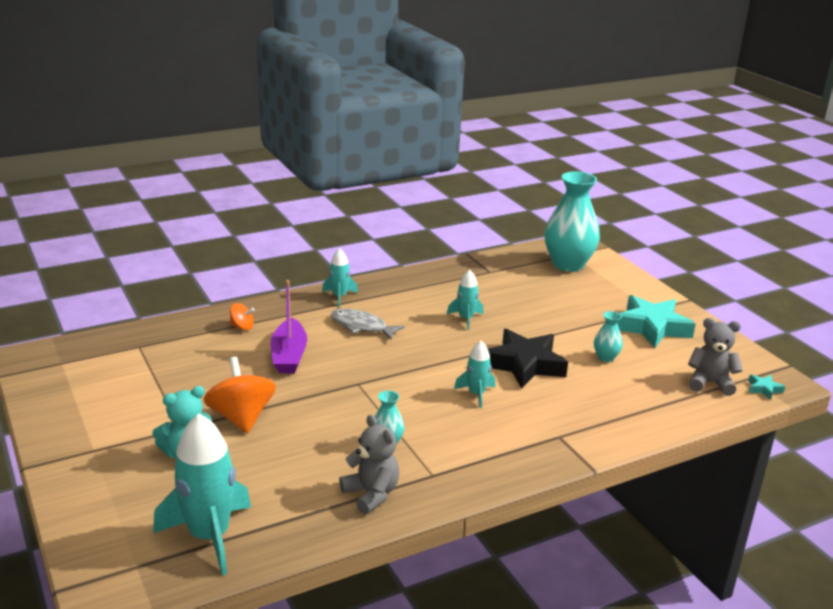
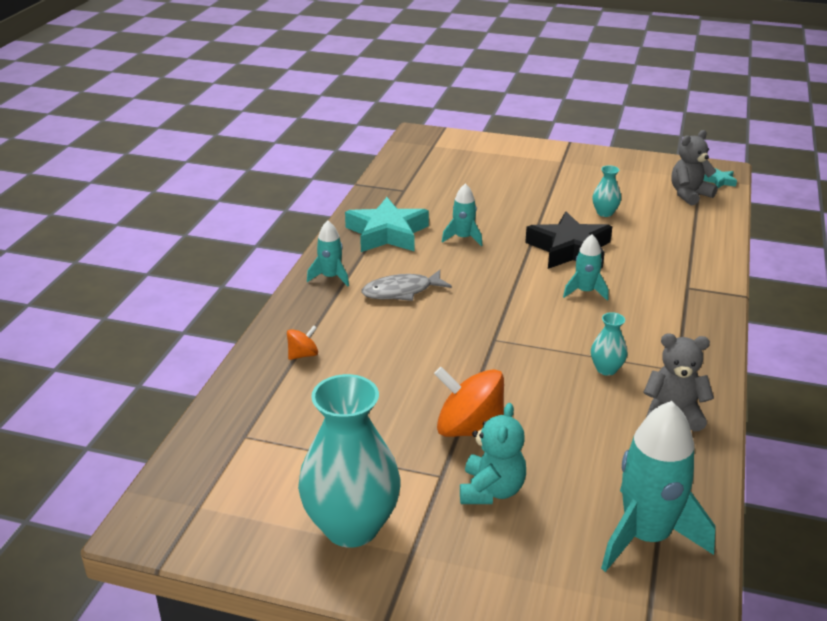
camera: 45 degrees left, 5 degrees up
purple boat [270,280,307,373] -> none
turquoise vase [544,172,600,272] -> turquoise vase moved to [298,374,400,548]
turquoise star [617,295,696,348] -> turquoise star moved to [345,197,429,252]

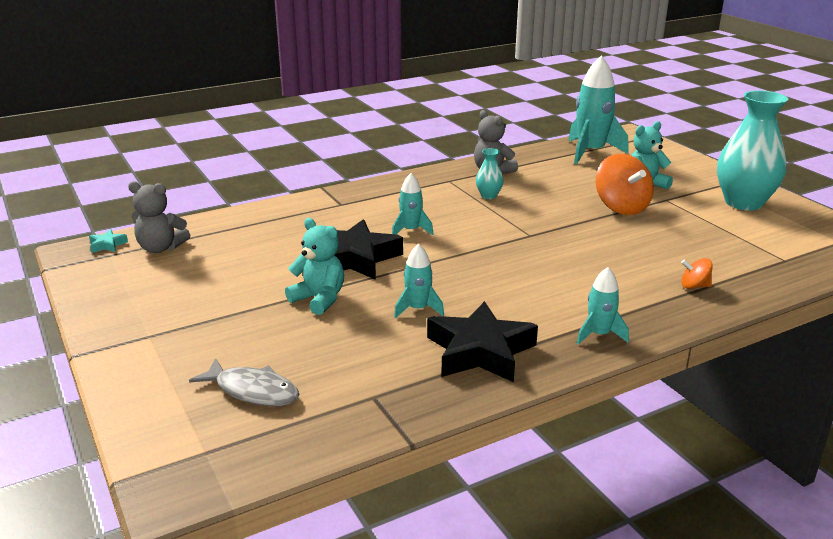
camera: 135 degrees left, 5 degrees down
turquoise star [345,197,429,252] -> black star [427,301,538,382]
grey fish [362,270,452,301] -> grey fish moved to [189,358,299,406]
turquoise vase [592,165,621,217] -> none
none -> turquoise teddy bear [285,218,344,315]

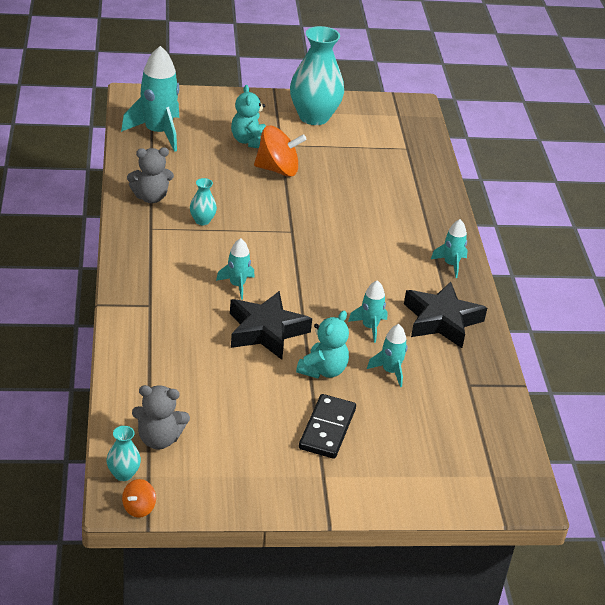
camera: 70 degrees left, 10 degrees up
turquoise star [89,229,128,253] -> turquoise vase [106,426,141,481]
grey teddy bear [128,181,190,253] -> grey teddy bear turned 60 degrees clockwise [132,385,190,449]
grey fish [189,358,299,406] -> none
turquoise teddy bear [285,218,344,315] -> turquoise teddy bear turned 150 degrees clockwise [296,311,349,378]
orange spinning top [681,258,713,289] -> orange spinning top moved to [122,479,156,518]
none -> black domino [299,394,356,459]
none -> turquoise rocket [367,324,407,387]

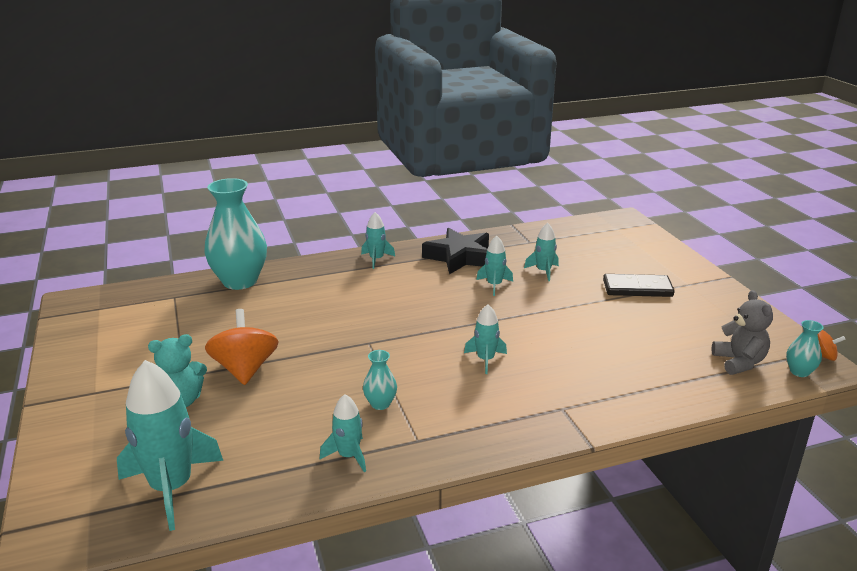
camera: 100 degrees left, 10 degrees down
grey teddy bear [127,147,174,203] -> turquoise rocket [320,394,366,472]
black star [230,291,312,360] -> none
turquoise vase [290,26,344,125] -> turquoise vase moved to [204,178,267,290]
turquoise teddy bear [296,311,349,378] -> none

